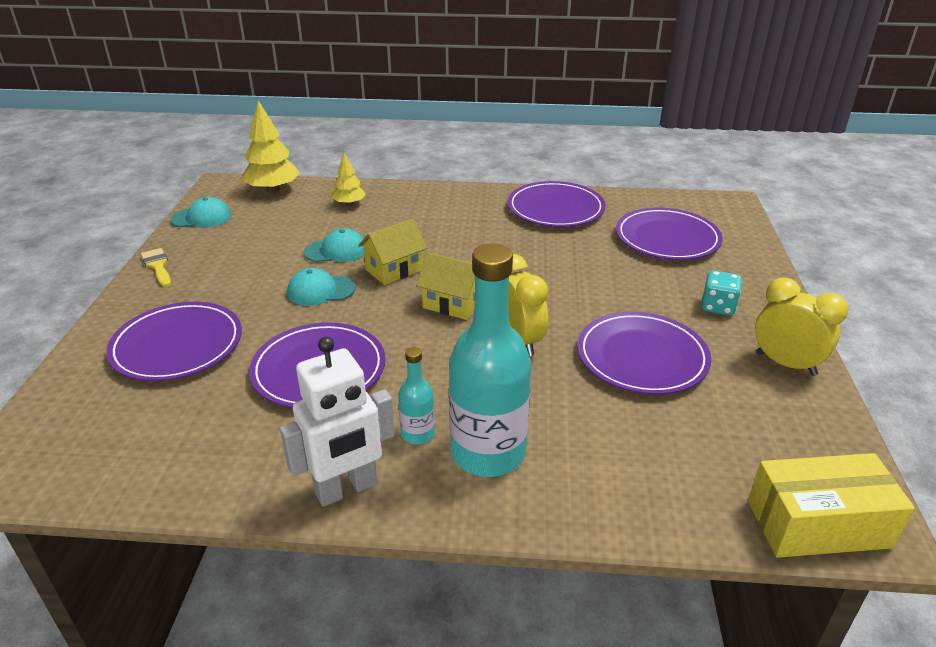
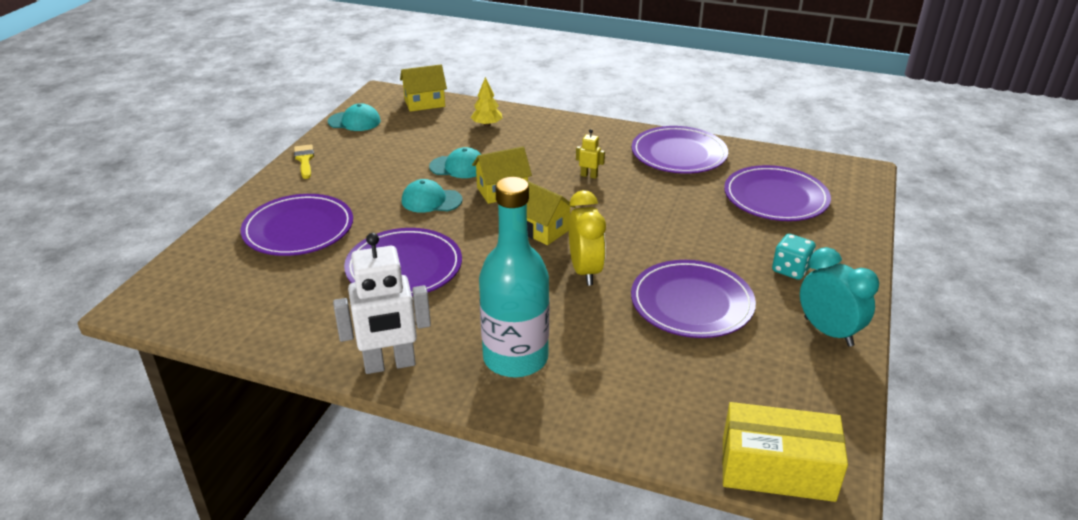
camera: 15 degrees right, 0 degrees up
yellow tree [242,100,300,193] -> yellow house [400,64,447,112]
turquoise bottle [398,347,435,444] -> none
yellow clock [755,277,849,376] -> turquoise clock [800,247,879,347]
none -> yellow robot [576,129,605,179]

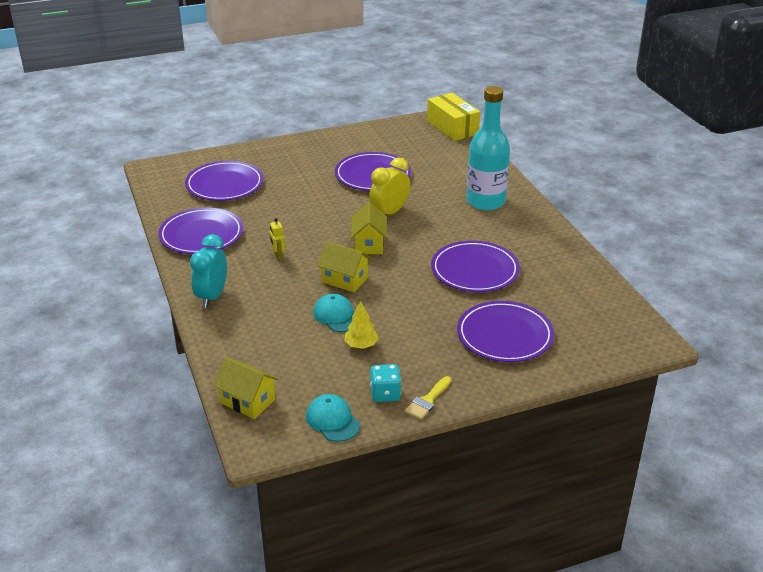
camera: 130 degrees left, 0 degrees up
white robot [333,233,431,374] -> none
turquoise cap [402,179,462,213] -> none
yellow tree [471,77,502,127] -> yellow tree moved to [344,301,379,349]
turquoise dice [772,234,816,280] -> turquoise dice moved to [370,364,401,402]
turquoise clock [800,247,879,347] -> turquoise clock moved to [190,234,227,308]

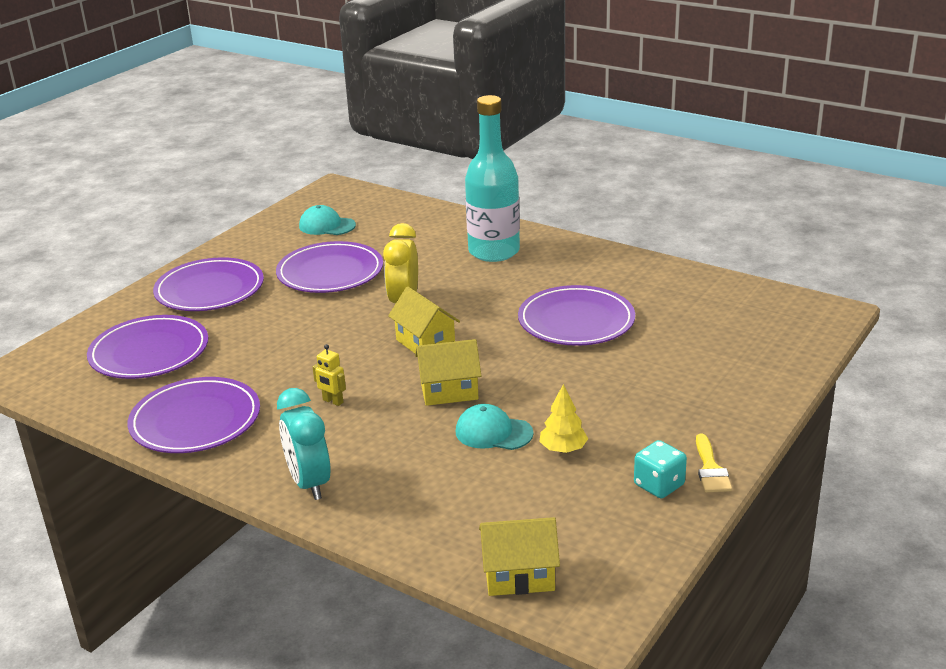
camera: 35 degrees left, 5 degrees down
turquoise cap [306,394,360,442] -> turquoise cap moved to [299,205,356,235]
yellow box [427,93,480,141] -> none
purple plate [457,301,554,362] -> purple plate moved to [153,257,264,311]

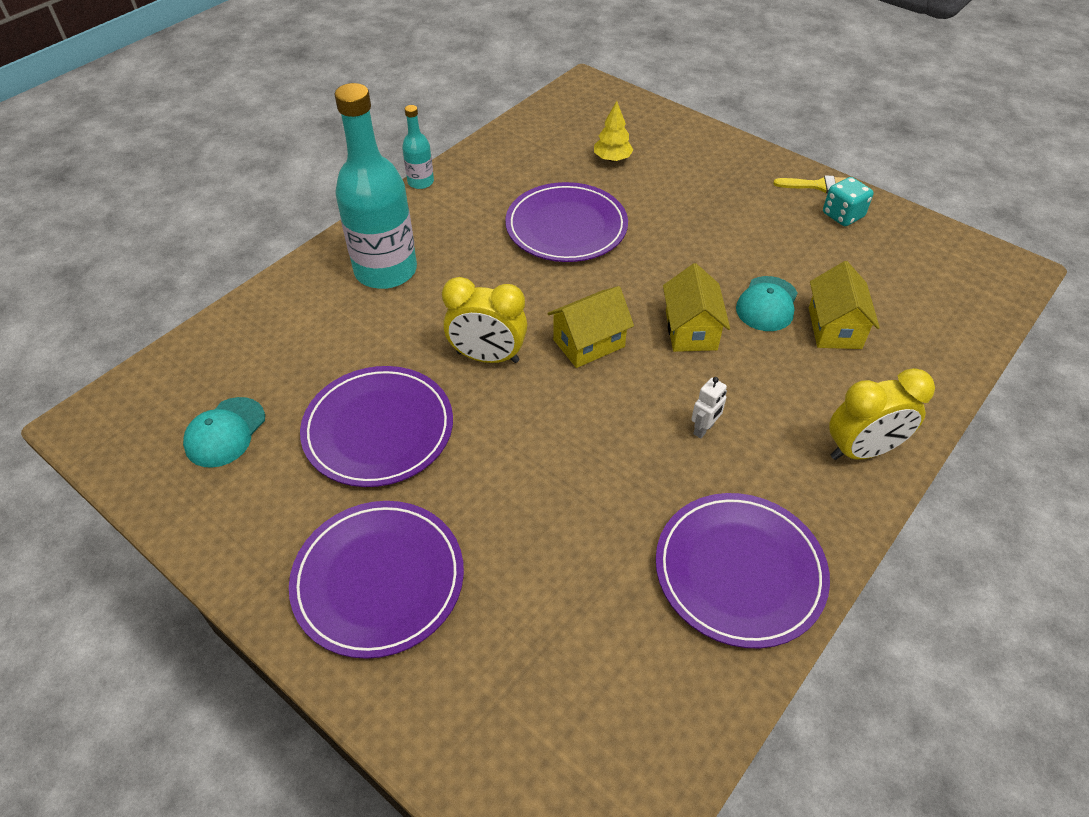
camera: 85 degrees left, 20 degrees up
purple plate [87,315,208,379] -> none
turquoise clock [277,388,331,500] -> yellow clock [829,368,935,460]
yellow robot [313,344,346,406] -> white robot [691,377,727,438]
yellow house [479,517,560,596] -> yellow house moved to [809,261,880,349]
yellow tree [539,384,588,453] -> yellow tree moved to [594,101,634,162]
none -> turquoise bottle [402,105,434,189]

